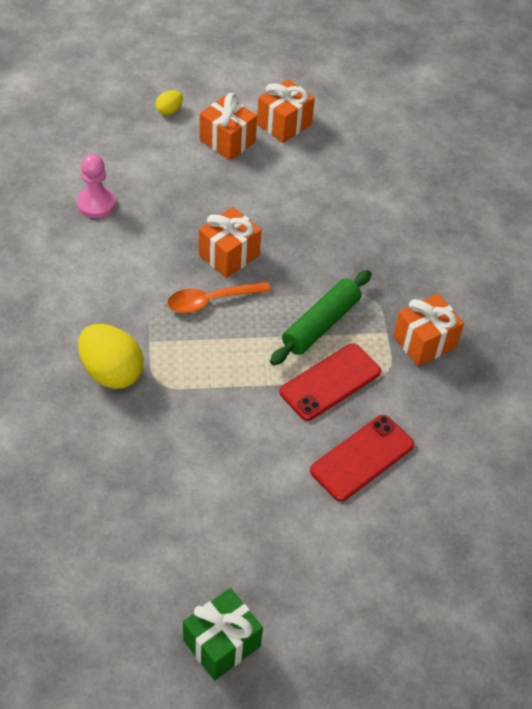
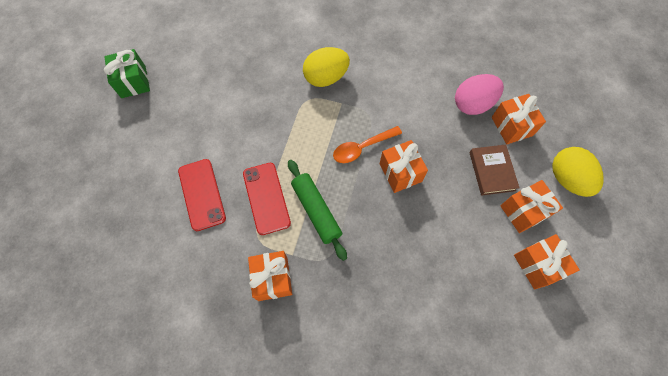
camera: 115 degrees right, 15 degrees up
pink pawn [77,154,116,218] -> pink egg [455,74,504,115]
yellow egg [156,90,183,115] -> yellow egg [552,147,604,197], size x2.05
orange spoon [167,281,271,313] -> orange spoon turned 120 degrees counterclockwise [333,126,402,163]
none -> brown book [469,145,520,195]
none -> orange gift [492,94,546,144]

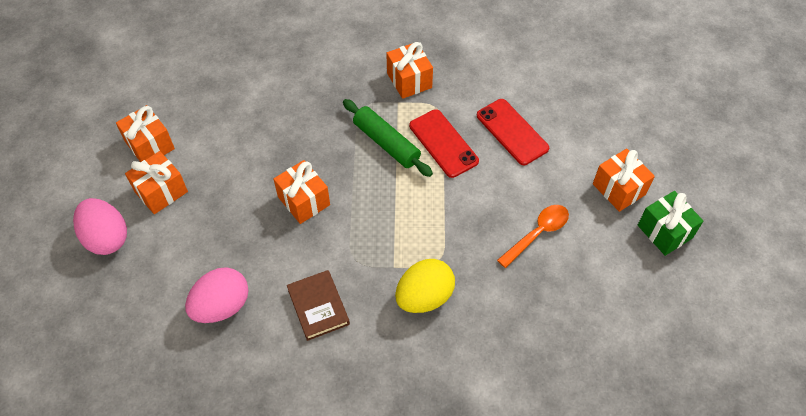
camera: 165 degrees right, 10 degrees down
orange spoon [333,126,402,163] -> orange spoon moved to [497,205,569,268]
brown book [469,145,520,195] -> brown book moved to [287,270,350,341]
orange gift [492,94,546,144] -> orange gift moved to [593,149,655,212]
yellow egg [552,147,604,197] -> pink egg [73,198,127,255]

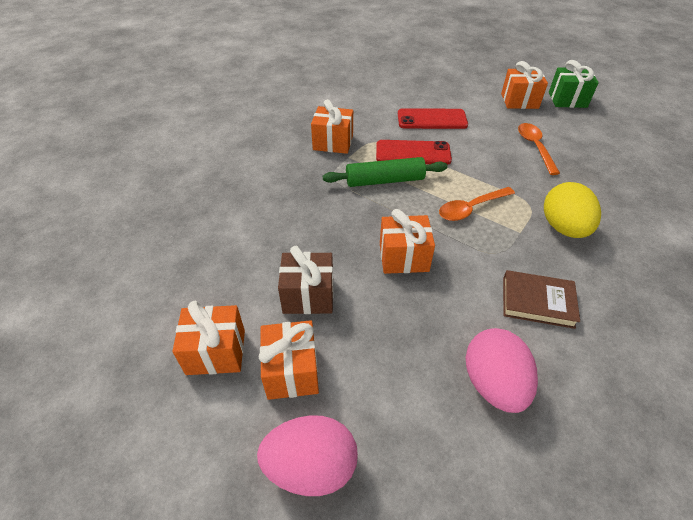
camera: 55 degrees left, 10 degrees down
none -> brown gift [278,246,334,314]
none -> orange spoon [439,187,515,221]

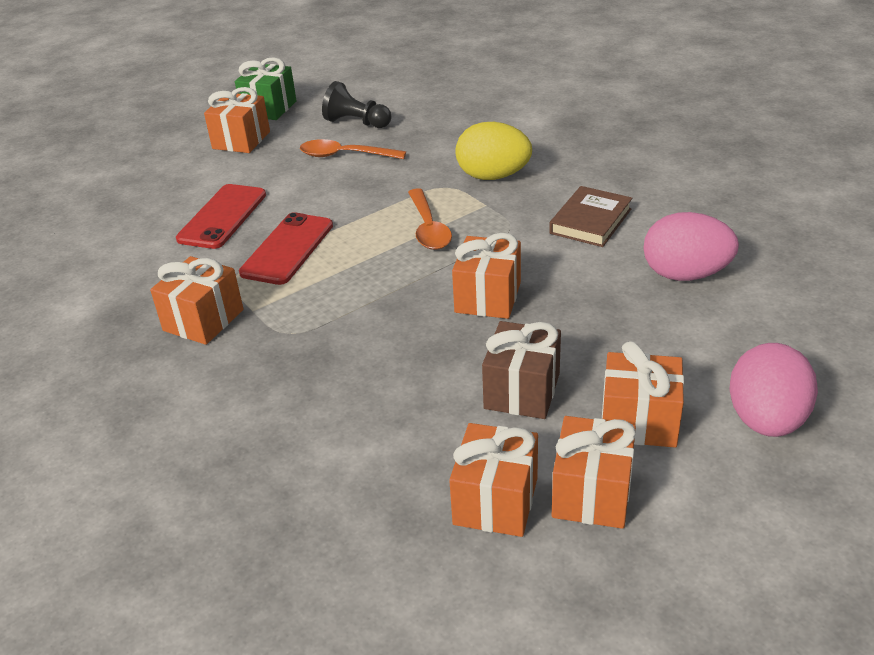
camera: 70 degrees left, 10 degrees down
green rolling pin [323,157,448,187] -> none
none -> black pawn [322,81,391,128]
none -> orange gift [449,423,538,537]

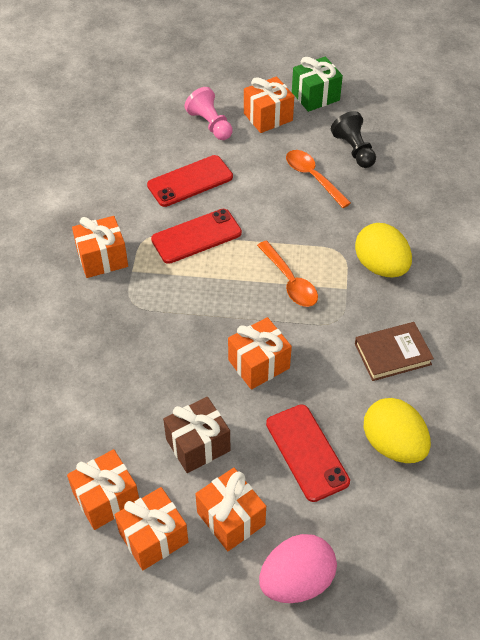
camera: 40 degrees right, 15 degrees up
orange spoon [408,188,452,250] -> orange spoon turned 60 degrees counterclockwise [257,240,318,307]
pink egg [643,212,739,281] -> yellow egg [364,398,431,463]
none -> pink pawn [185,87,233,140]
none -> red phone [266,404,350,502]

